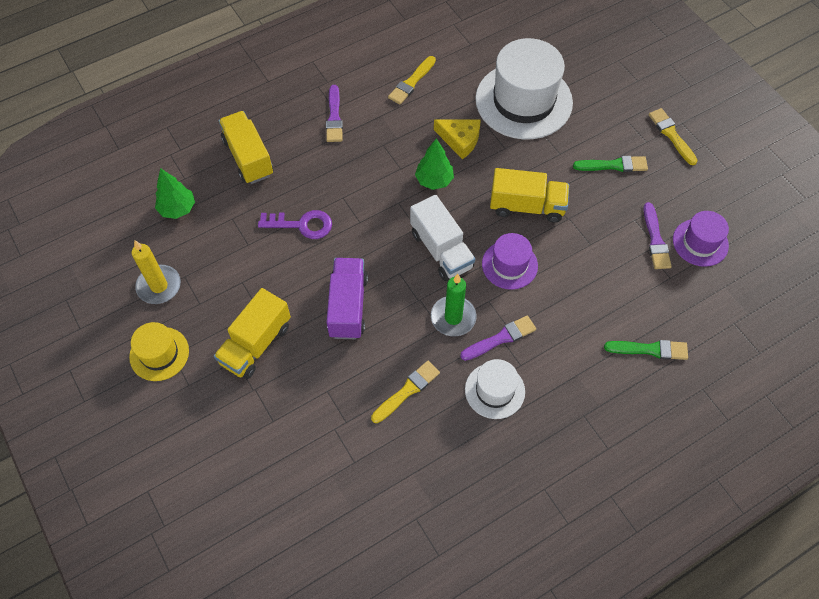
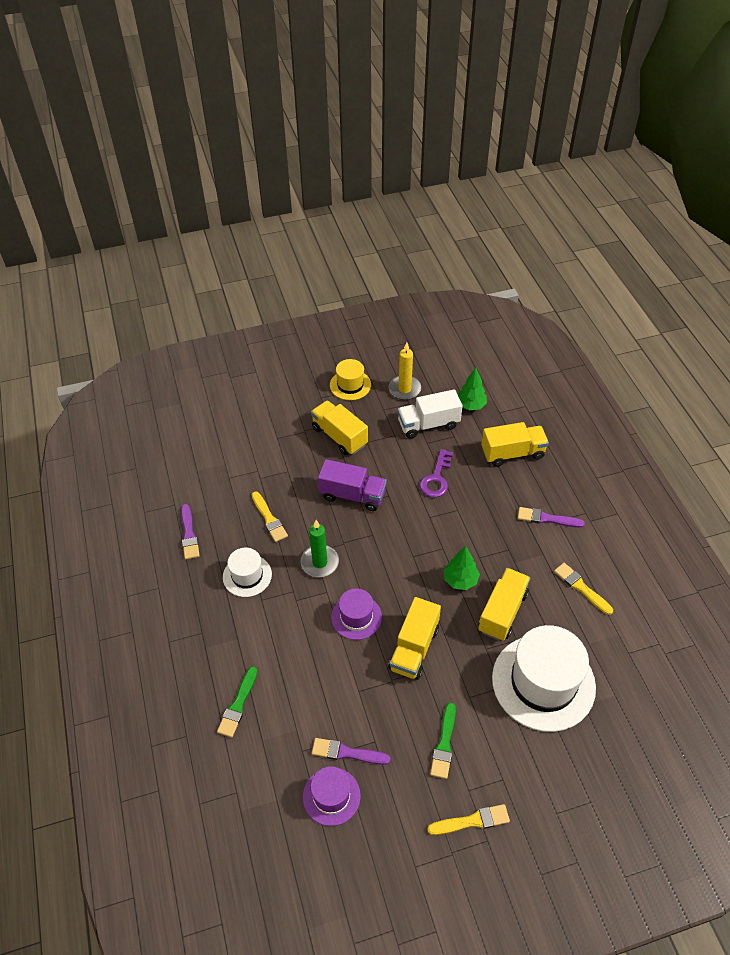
camera: 105 degrees right, 10 degrees down
white truck [410,195,475,281] -> white truck moved to [398,389,462,439]
yellow cheese [434,119,481,159] -> yellow truck [478,568,530,641]
purple brush [460,315,536,361] -> purple brush moved to [181,504,200,559]

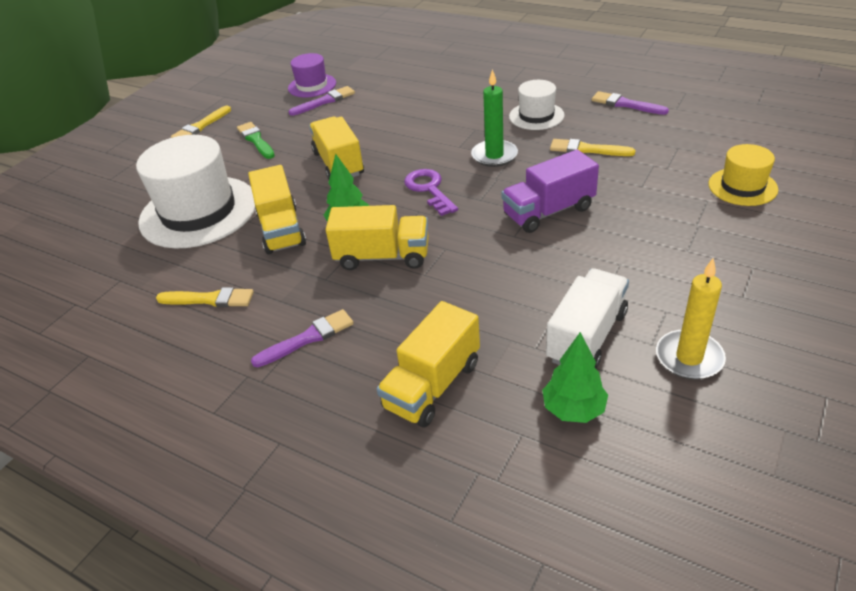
camera: 140 degrees right, 10 degrees down
green brush [217,666,257,738] -> none
yellow truck [311,400,368,455] -> yellow truck moved to [326,205,429,270]
yellow hat [330,359,371,400] -> yellow hat moved to [708,144,778,206]
purple hat [331,588,382,640] -> none
purple key [420,449,453,497] -> purple key moved to [404,169,458,216]

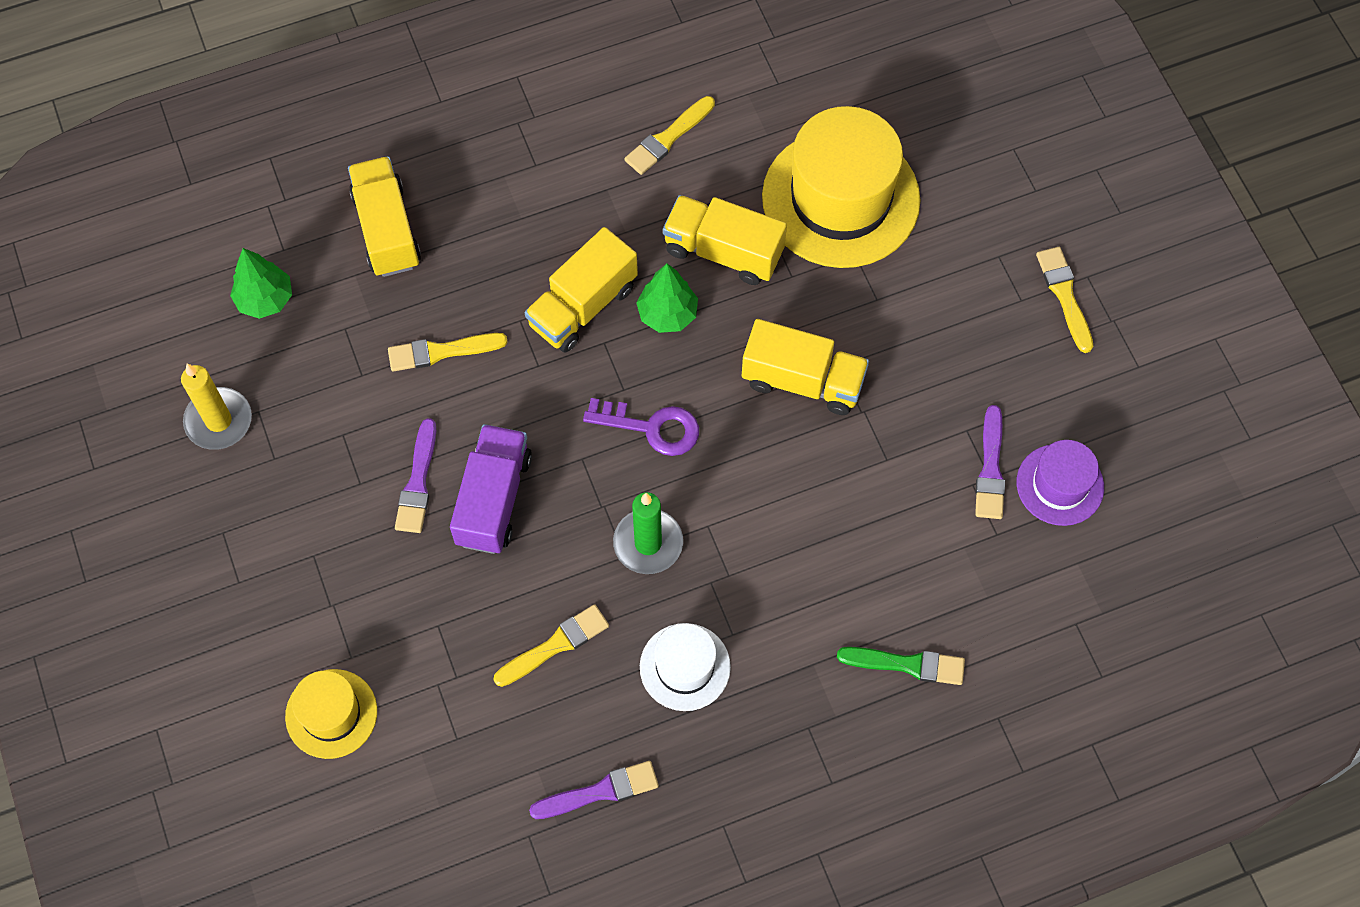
camera: 125 degrees right, 25 degrees up
white hat [136,135,255,249] -> yellow hat [762,106,921,268]
green brush [237,122,275,159] -> green brush moved to [837,647,965,685]
purple brush [251,309,354,367] -> purple brush moved to [395,418,436,533]
white truck [546,268,629,369] -> none
none -> yellow brush [388,333,508,372]

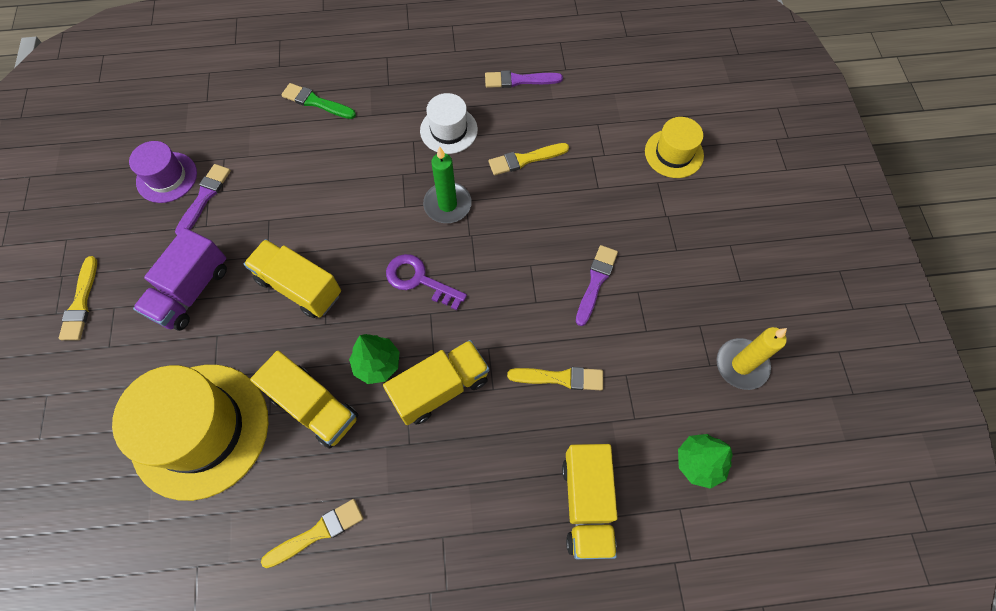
camera: 165 degrees left, 0 degrees up
purple truck [450,424,532,554] -> purple truck moved to [133,228,227,331]

